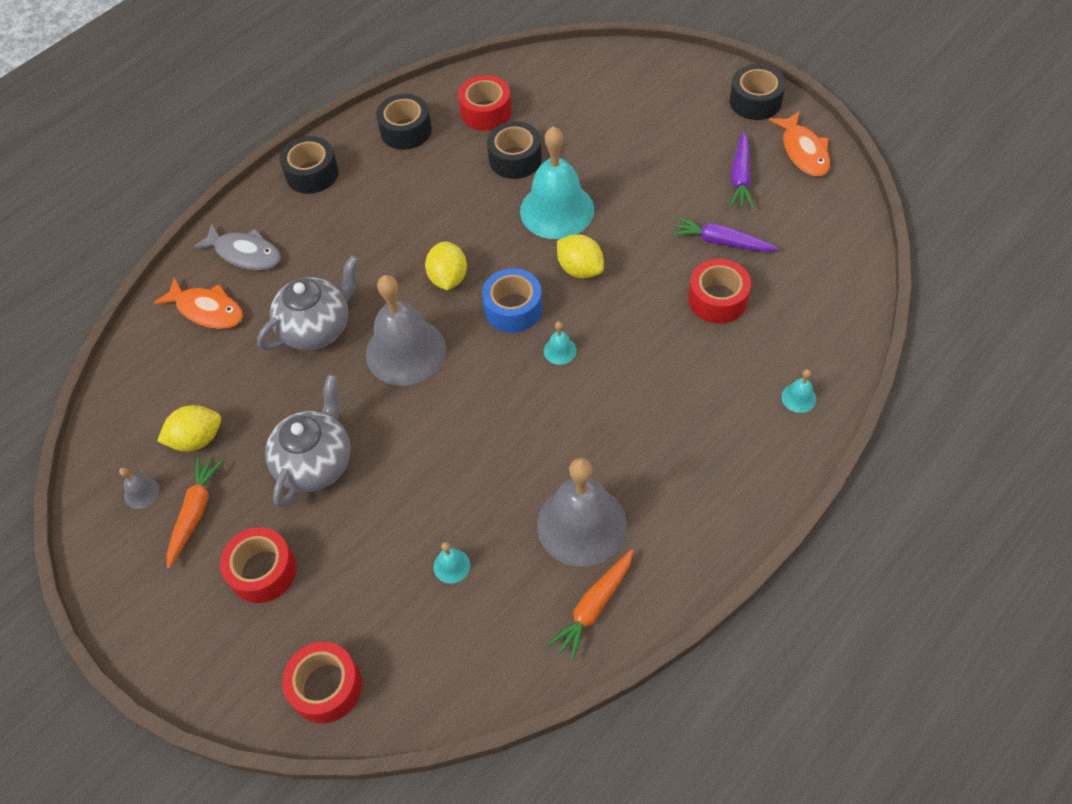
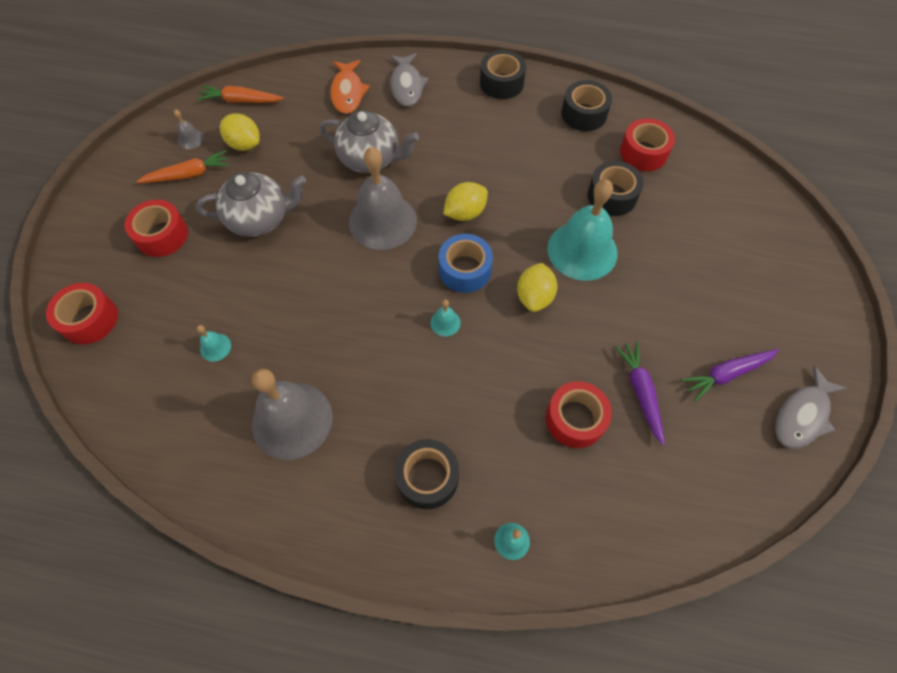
camera: 55 degrees right, 5 degrees up
orange carrot [547,549,634,661] -> orange carrot moved to [197,86,284,103]
black tape [730,64,786,120] -> black tape moved to [395,439,459,509]
orange fish [769,111,830,176] -> grey fish [776,365,848,448]

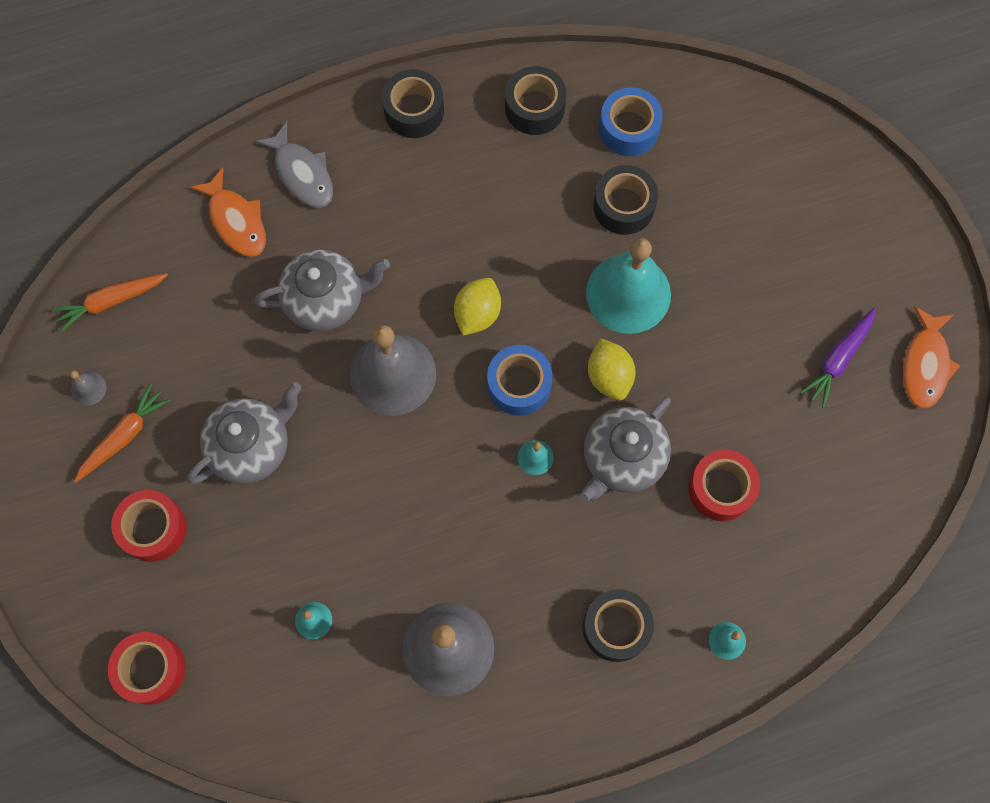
camera: 30 degrees left, 10 degrees up
yellow lemon [220,113,260,151] -> none
purple carrot [615,341,665,446] -> none
red tape [620,118,675,171] -> blue tape [599,87,663,156]
grey fish [776,365,848,448] -> orange fish [903,306,960,408]
none -> grey teapot [579,397,671,502]

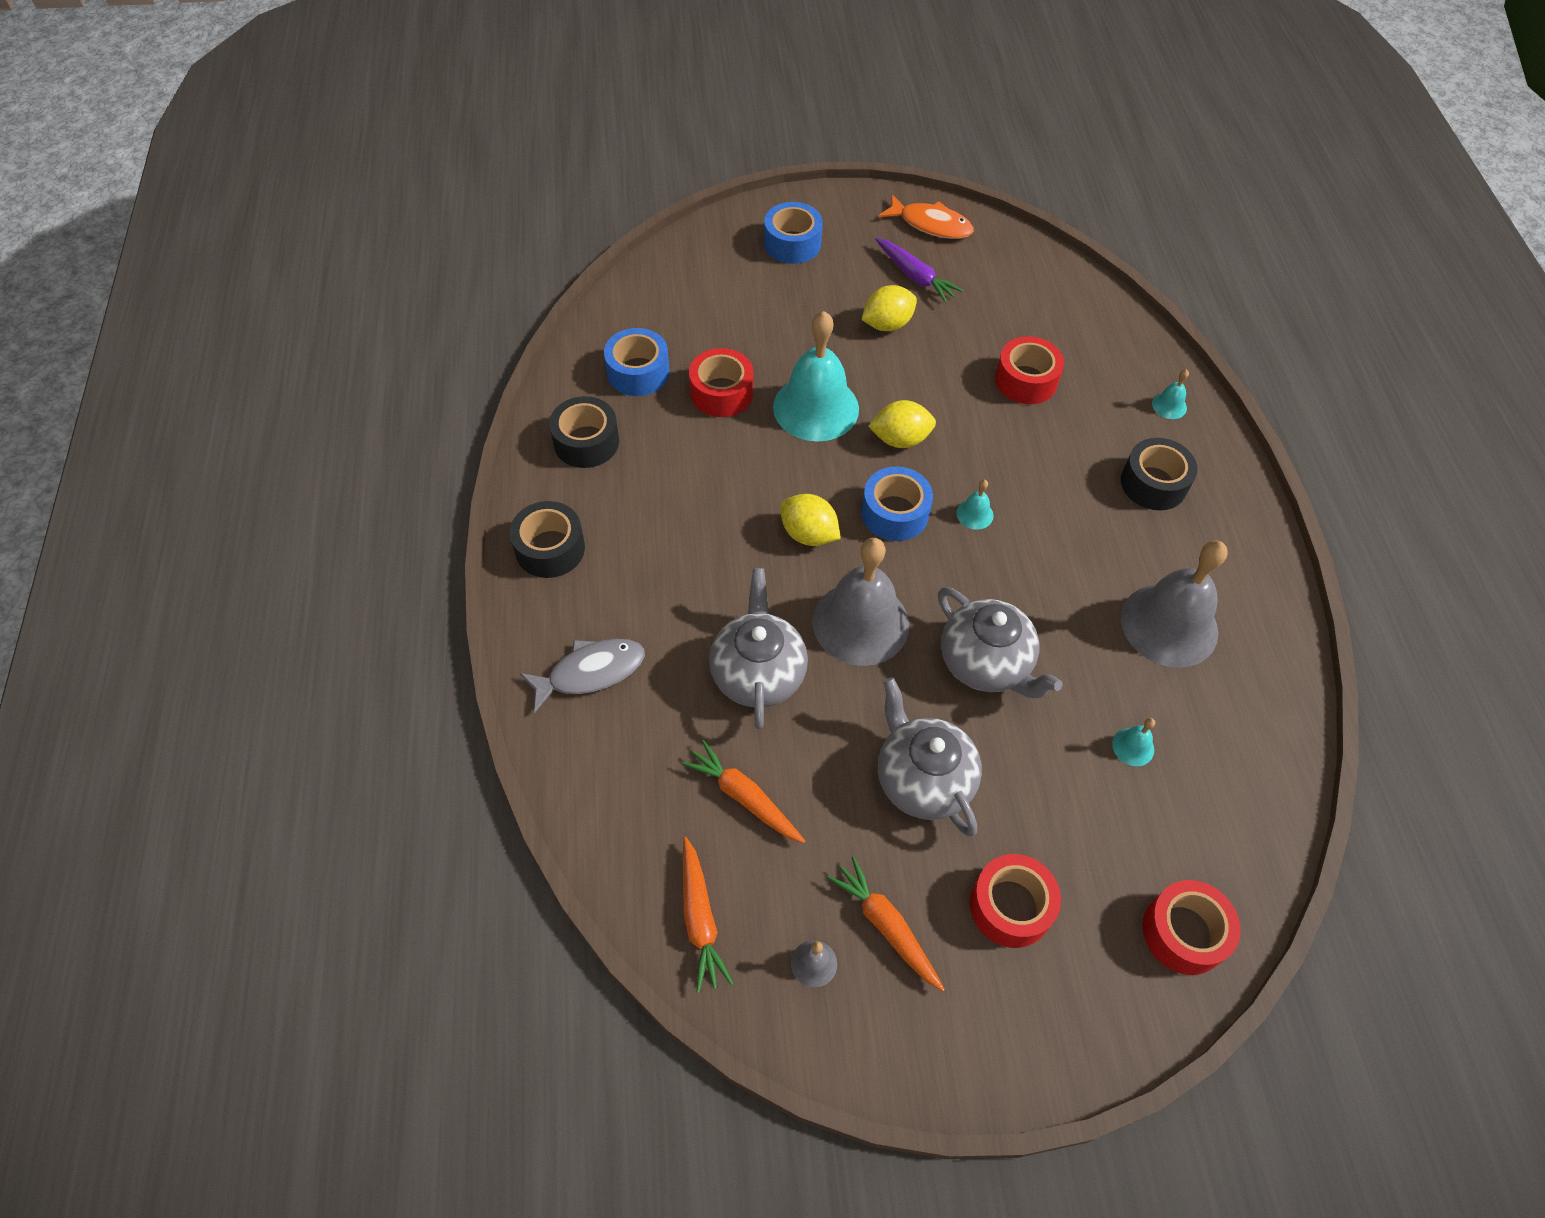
camera: 80 degrees left, 15 degrees down
orange fish [190,168,266,257] -> none
grey teapot [579,397,671,502] -> grey teapot moved to [938,587,1063,698]
black tape [593,165,658,235] -> red tape [689,348,753,417]
none -> orange carrot [682,740,805,843]
none -> blue tape [764,202,823,264]
none -> yellow lemon [861,285,917,331]

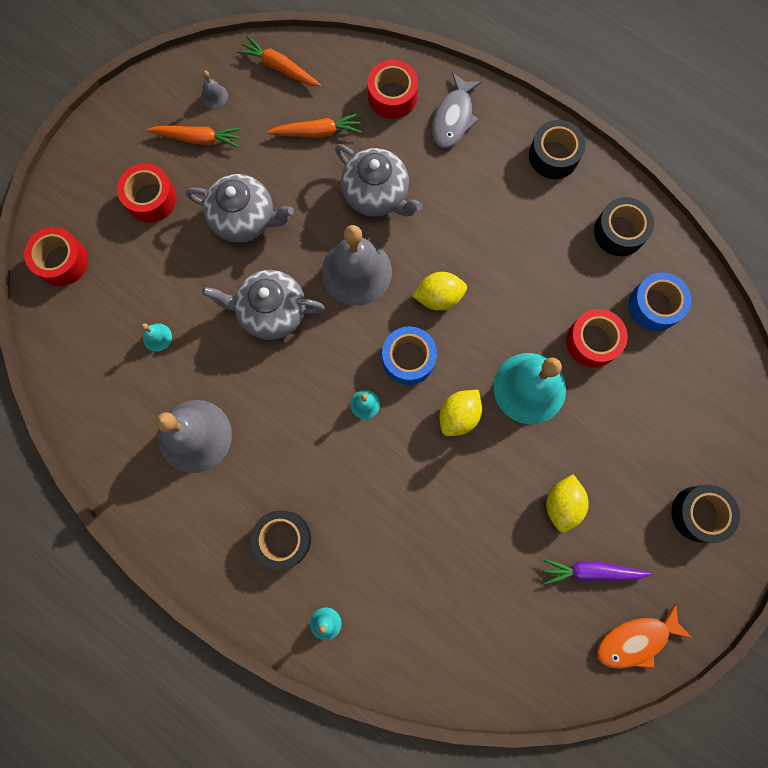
camera: 135 degrees right, 20 degrees up
blue tape [764,202,823,264] -> black tape [671,485,740,543]
red tape [995,336,1064,404] -> red tape moved to [367,60,418,119]

